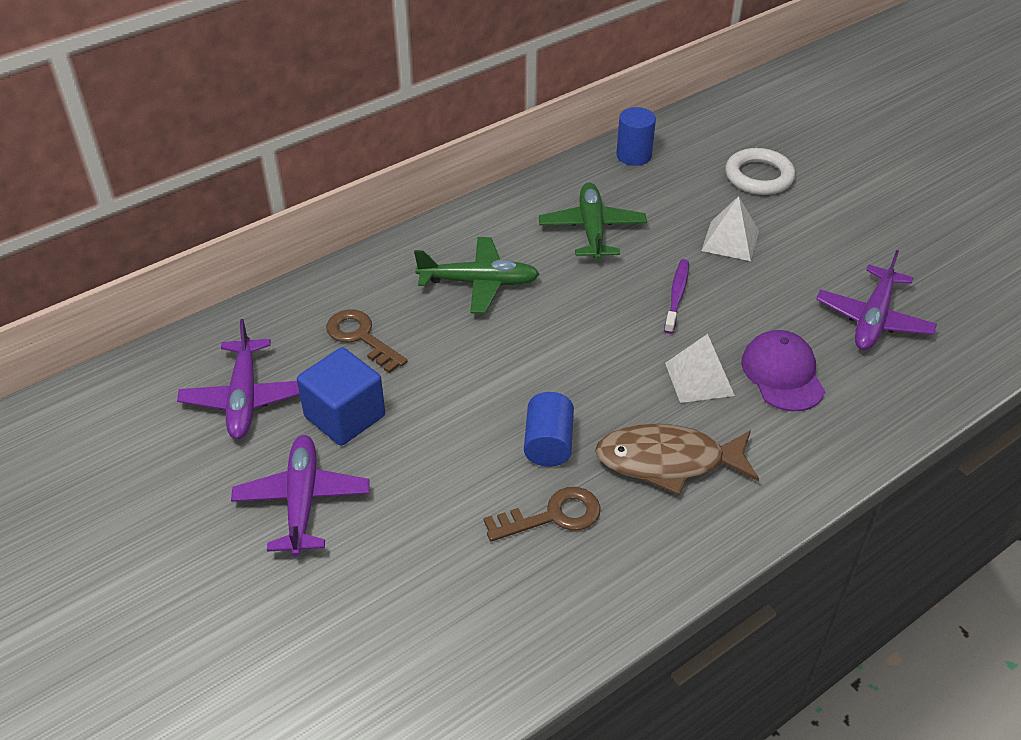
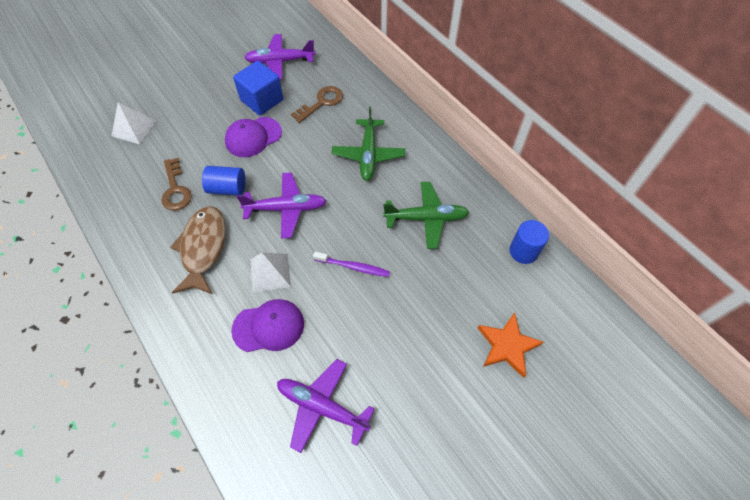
camera: 90 degrees right, 15 degrees up
purple plane [231,435,370,557] -> purple plane moved to [237,172,327,239]
white pyramid [701,196,759,261] -> white pyramid moved to [112,102,156,144]
white ring [725,148,795,195] -> orange star [478,312,543,378]
none -> purple cap [225,117,282,157]

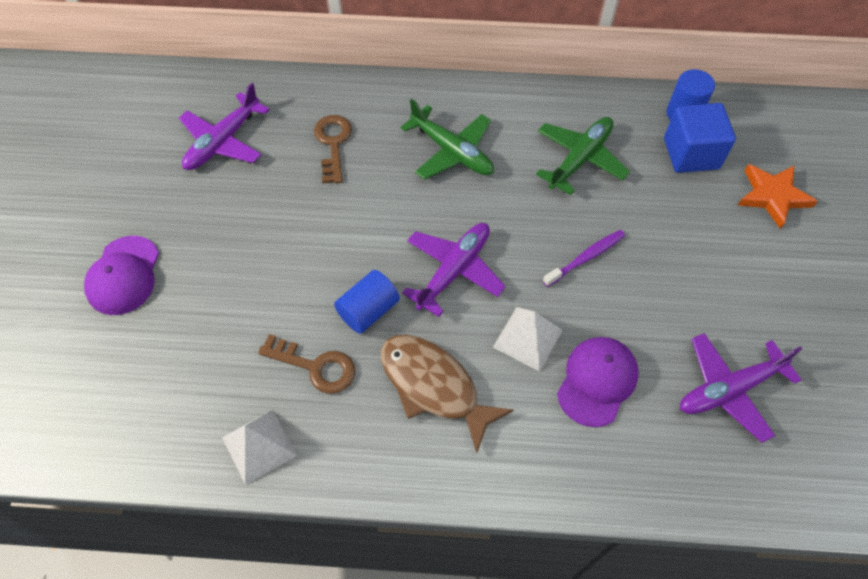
camera: 50 degrees left, 0 degrees up
white pyramid [112,102,156,144] -> white pyramid moved to [222,410,297,485]
purple cap [225,117,282,157] -> purple cap moved to [84,236,159,315]
blue cube [233,61,283,116] -> blue cube moved to [664,103,736,173]

